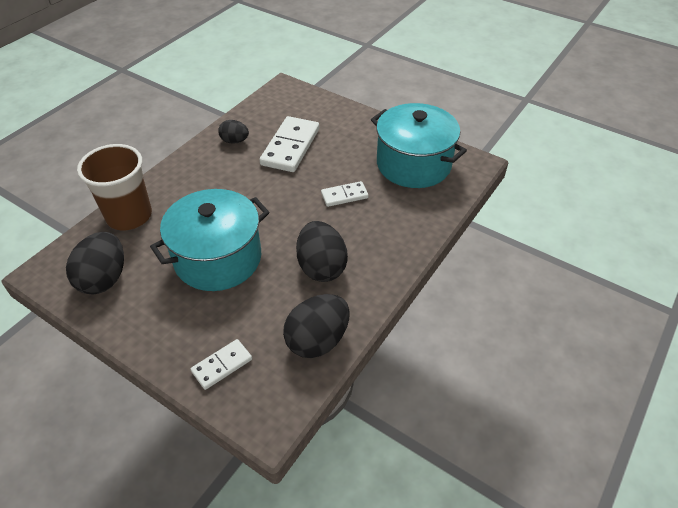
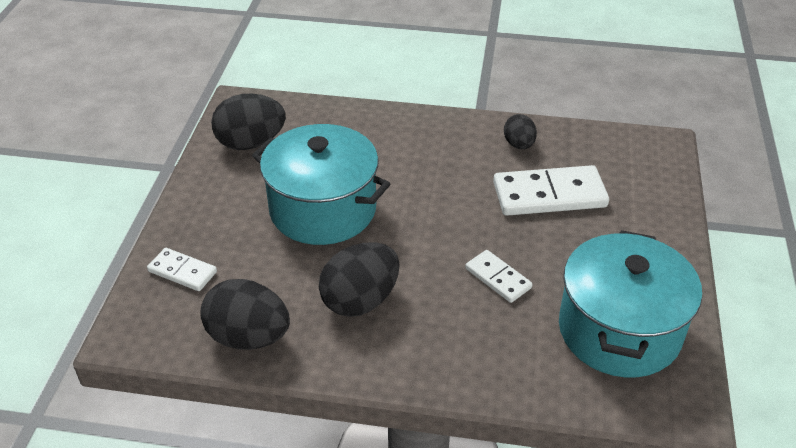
camera: 65 degrees right, 5 degrees down
brown cup [77,144,152,230] -> none

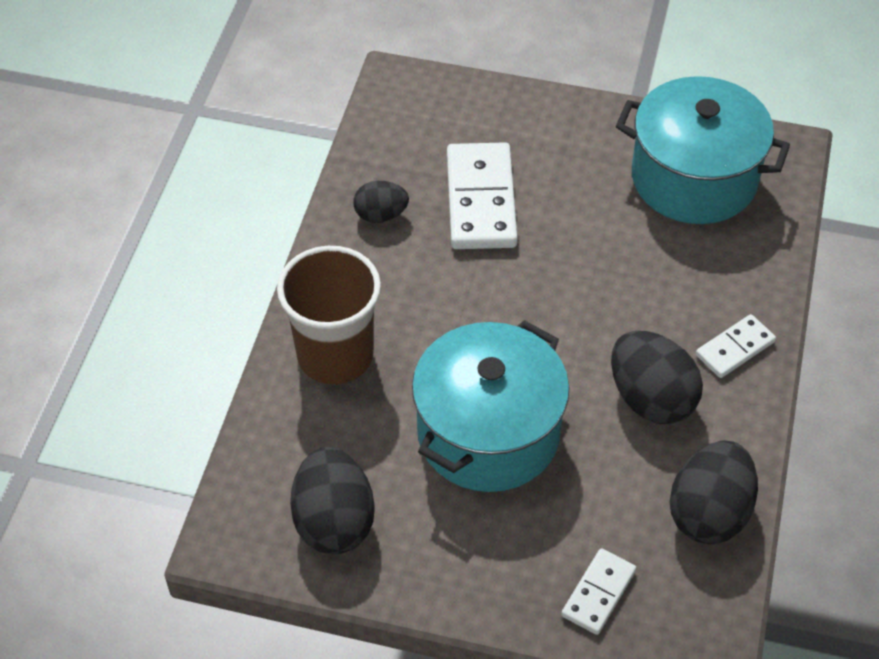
camera: 85 degrees left, 10 degrees up
white domino [465,250,533,303] -> white domino moved to [696,314,776,378]
none -> brown cup [277,246,381,384]

